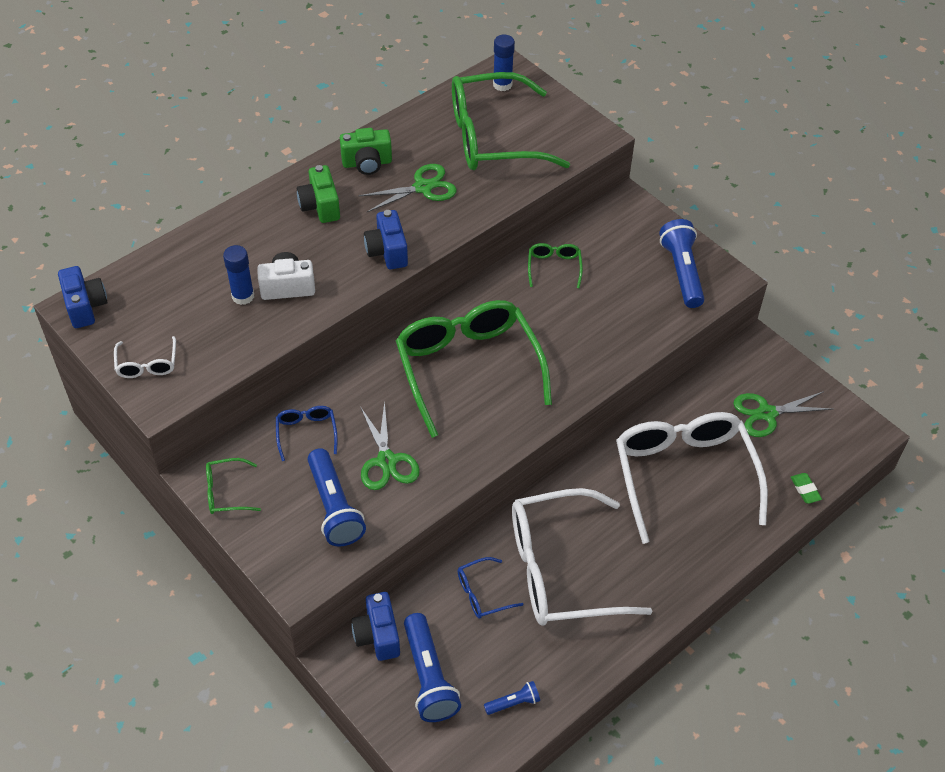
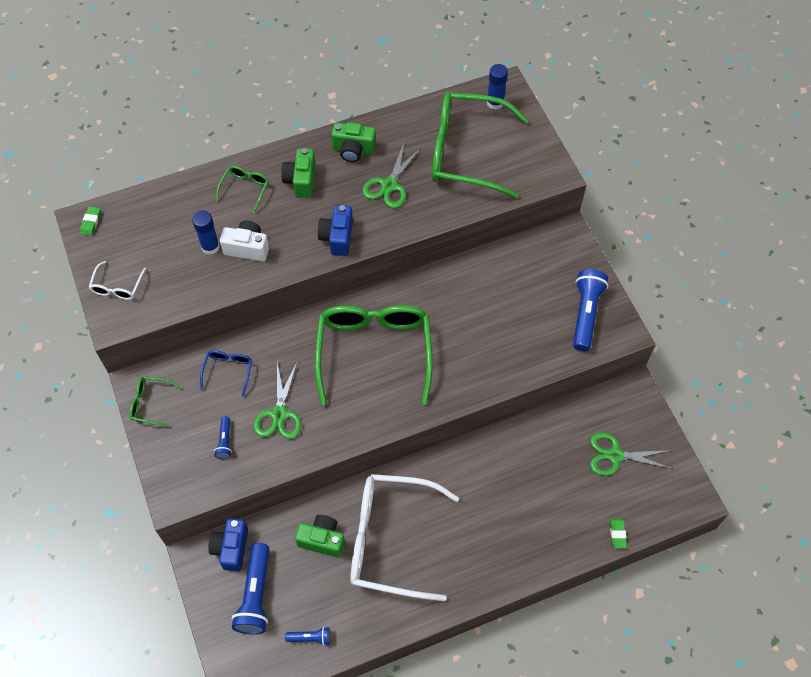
camera: 20 degrees right, 10 degrees up
blue camera [58,266,107,328] -> green eraser [80,206,101,236]
blue flashlight [307,448,366,547] -> blue flashlight [214,417,232,459], size x0.50
green scissors [358,164,457,212] -> green scissors turned 120 degrees clockwise [362,143,422,208]
blue glasses [458,557,523,618] -> green camera [295,515,345,558]
green glasses [528,243,583,288] -> green glasses moved to [216,166,269,213]
white glasses [616,412,768,544] -> none

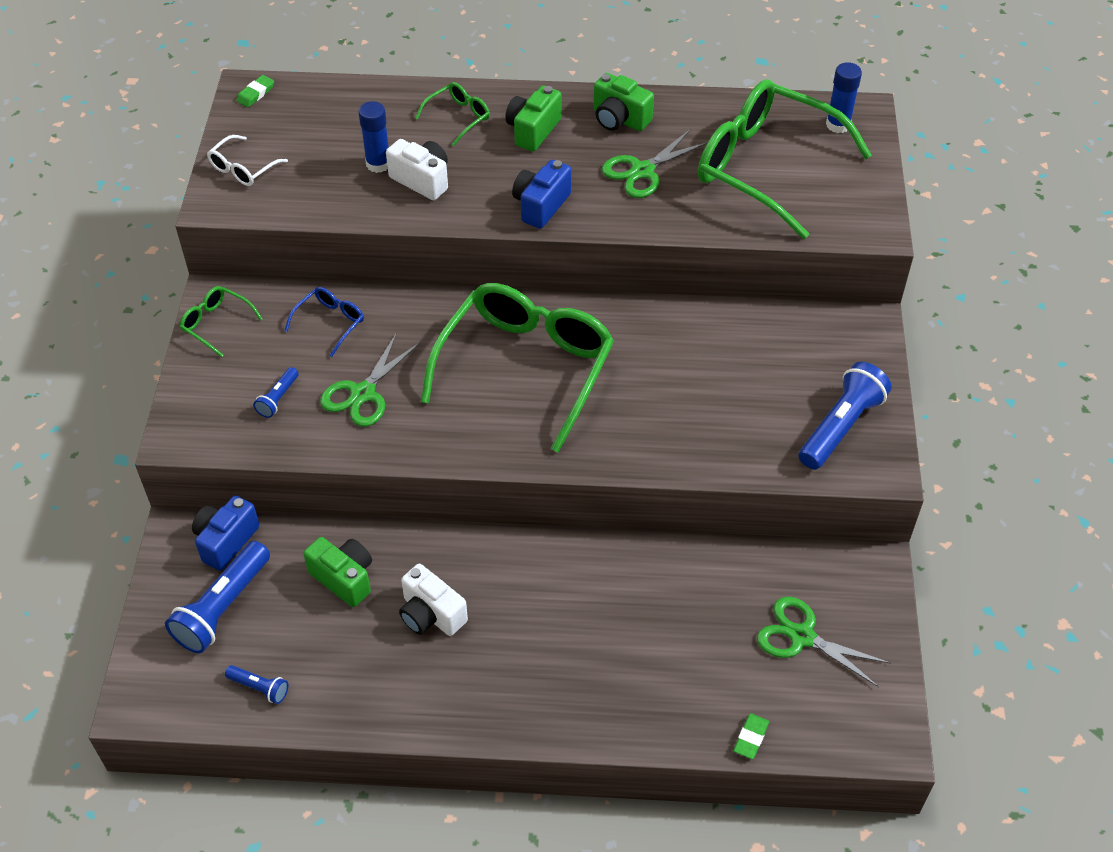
camera: 25 degrees right, 10 degrees down
white glasses [350,474,459,601] -> white camera [399,564,468,636]

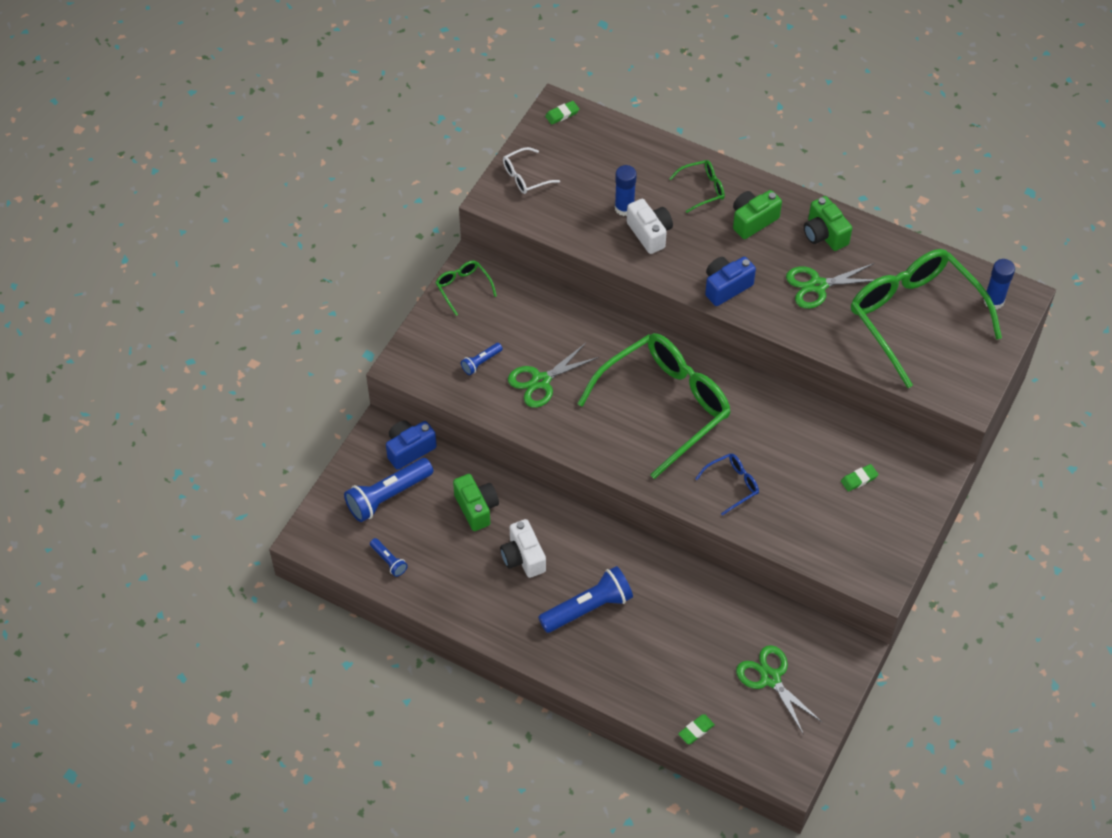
camera: 25 degrees right, 5 degrees up
blue glasses [285,287,364,357] -> blue glasses moved to [695,453,759,516]
blue flashlight [798,362,892,470] -> blue flashlight moved to [538,566,633,633]
none -> green eraser [841,464,878,492]

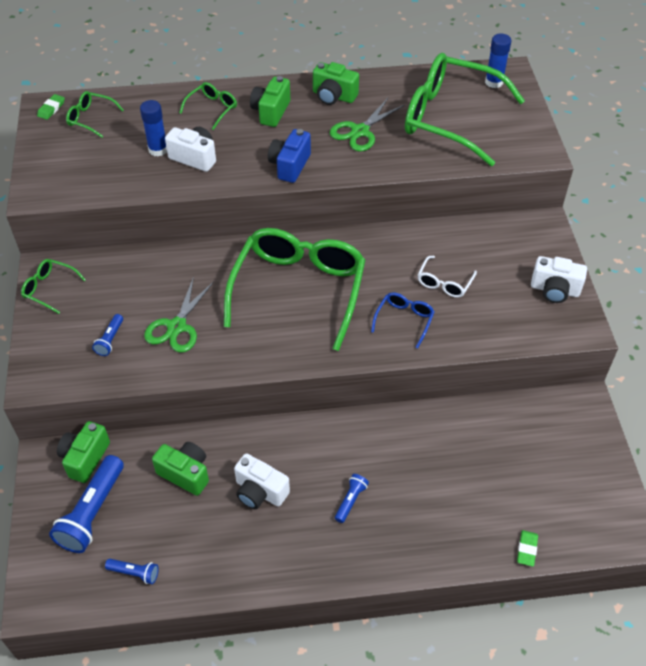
camera: 35 degrees left, 5 degrees down
blue camera [386,420,437,470] -> green camera [57,421,110,483]
white glasses [503,147,560,194] -> white glasses moved to [418,256,477,298]
blue flashlight [538,566,633,633] -> blue flashlight [335,474,369,523], size x0.50
green scissors [736,645,822,735] -> none
green eraser [841,464,878,492] -> none
none -> green glasses [66,91,124,138]
none -> white camera [531,256,587,303]

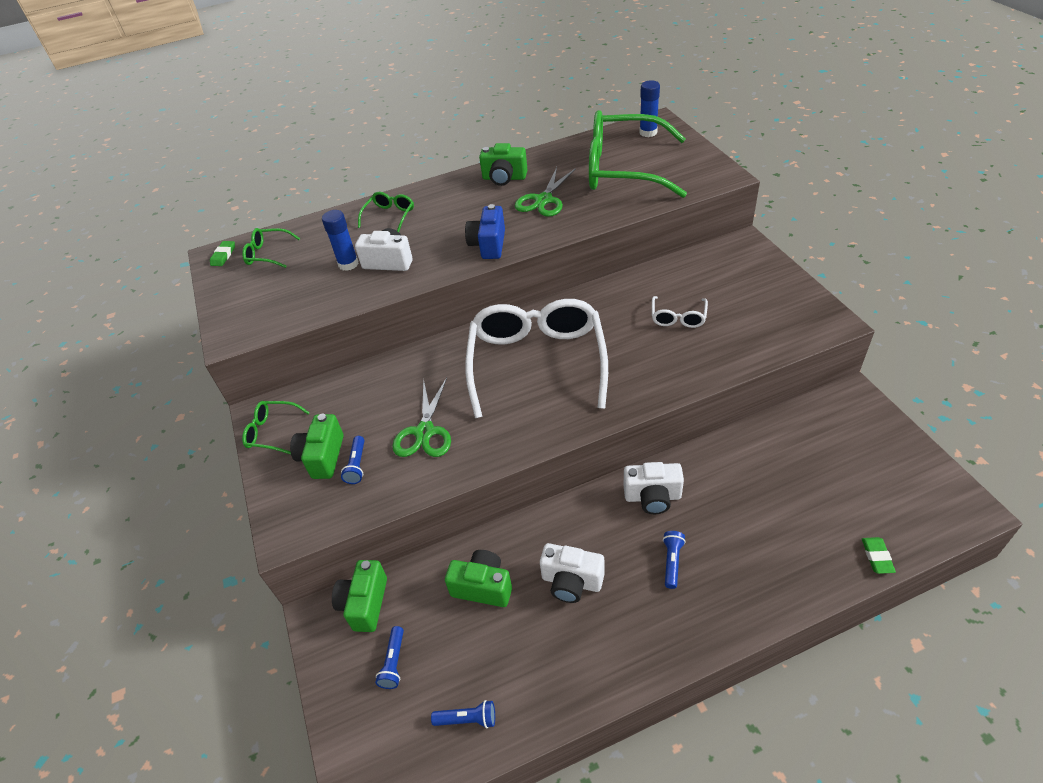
camera: 10 degrees left, 5 degrees down
blue flashlight [49,455,124,553] -> blue flashlight [375,626,404,689], size x0.50
green glasses [224,228,365,351] -> white glasses [465,299,608,418]
green camera [250,76,290,127] -> green camera moved to [290,414,344,479]
blue glasses [371,292,435,349] -> none
white camera [531,256,587,303] -> white camera moved to [624,462,684,514]

